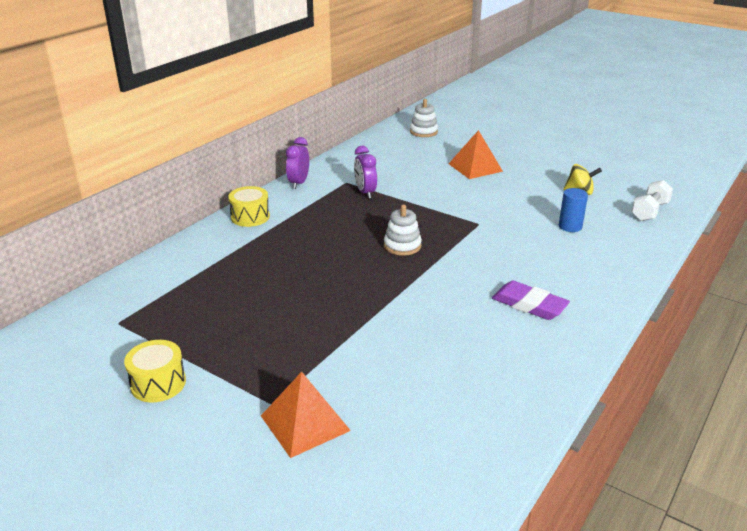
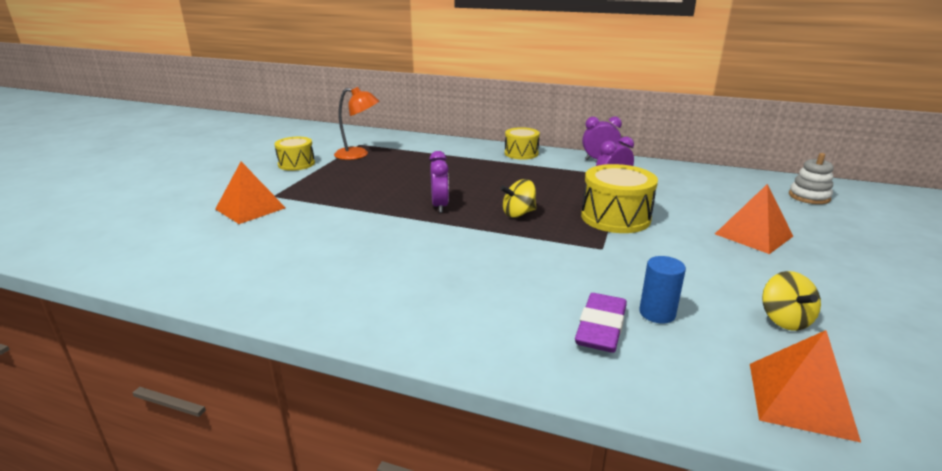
camera: 75 degrees right, 5 degrees down
white stacking toy [384,204,422,256] -> yellow spinning top [500,179,536,218]
purple eraser [492,281,570,320] -> purple eraser moved to [575,293,627,353]
white dumbbell [631,180,673,221] -> orange pyramid [750,330,861,442]
none -> orange lamp [334,87,379,160]
none -> purple clock [429,151,449,213]
none -> yellow drum [581,164,658,233]

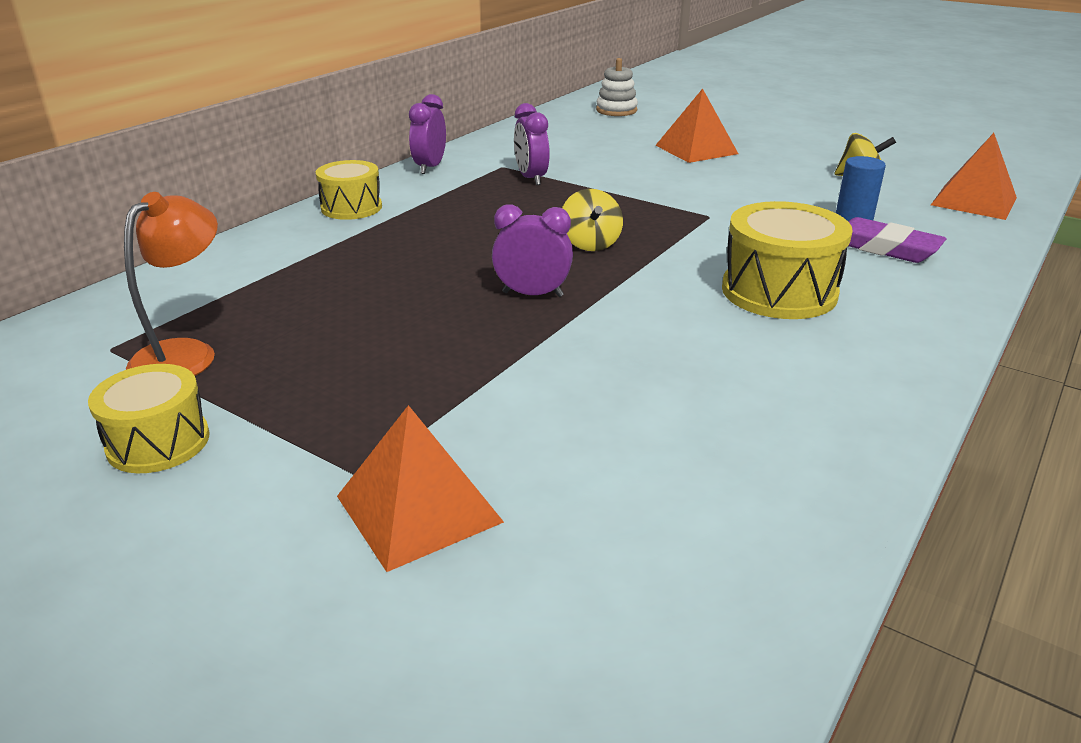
camera: 75 degrees left, 5 degrees up
yellow drum [581,164,658,233] -> yellow drum moved to [722,201,853,319]

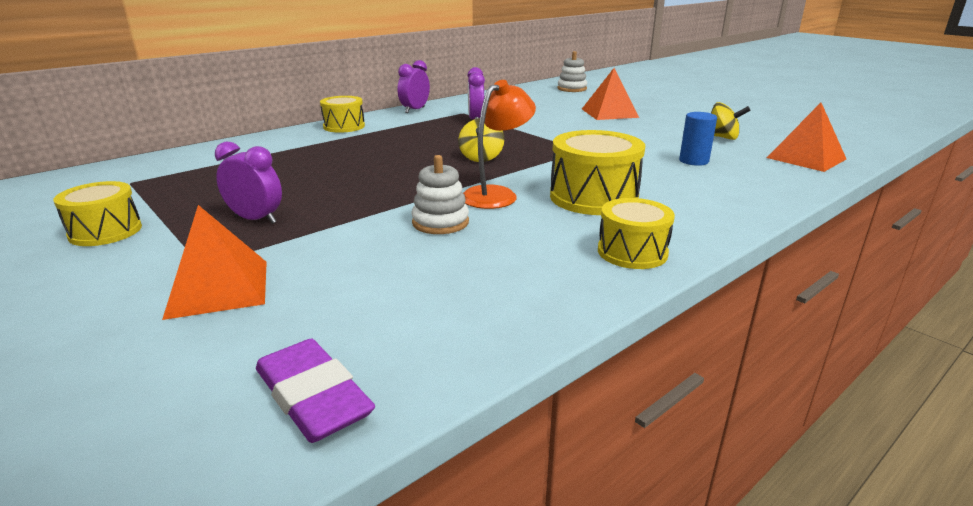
camera: 15 degrees right, 5 degrees down
orange lamp [124,192,218,376] -> orange lamp moved to [463,80,536,209]
purple clock [492,204,573,297] -> purple clock moved to [215,142,282,224]
purple eraser [848,217,947,263] -> purple eraser moved to [256,339,375,443]
none -> white stacking toy [412,155,469,234]
none -> yellow drum [598,198,675,269]

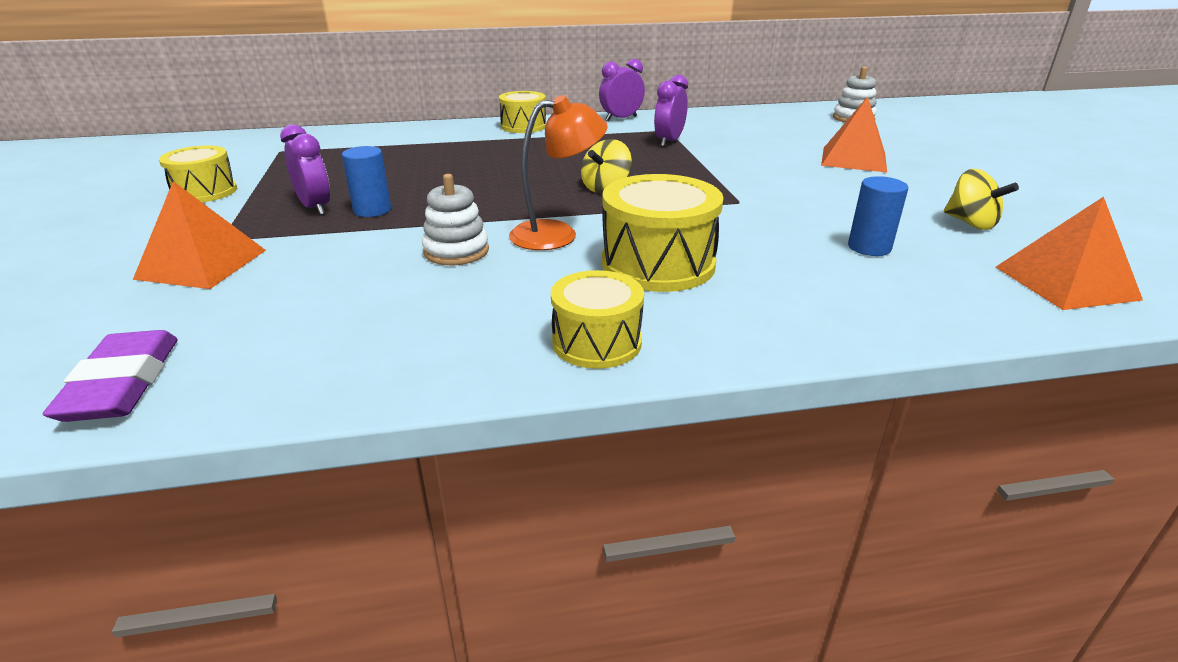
camera: 30 degrees right, 5 degrees up
none -> blue cylinder [342,146,391,217]

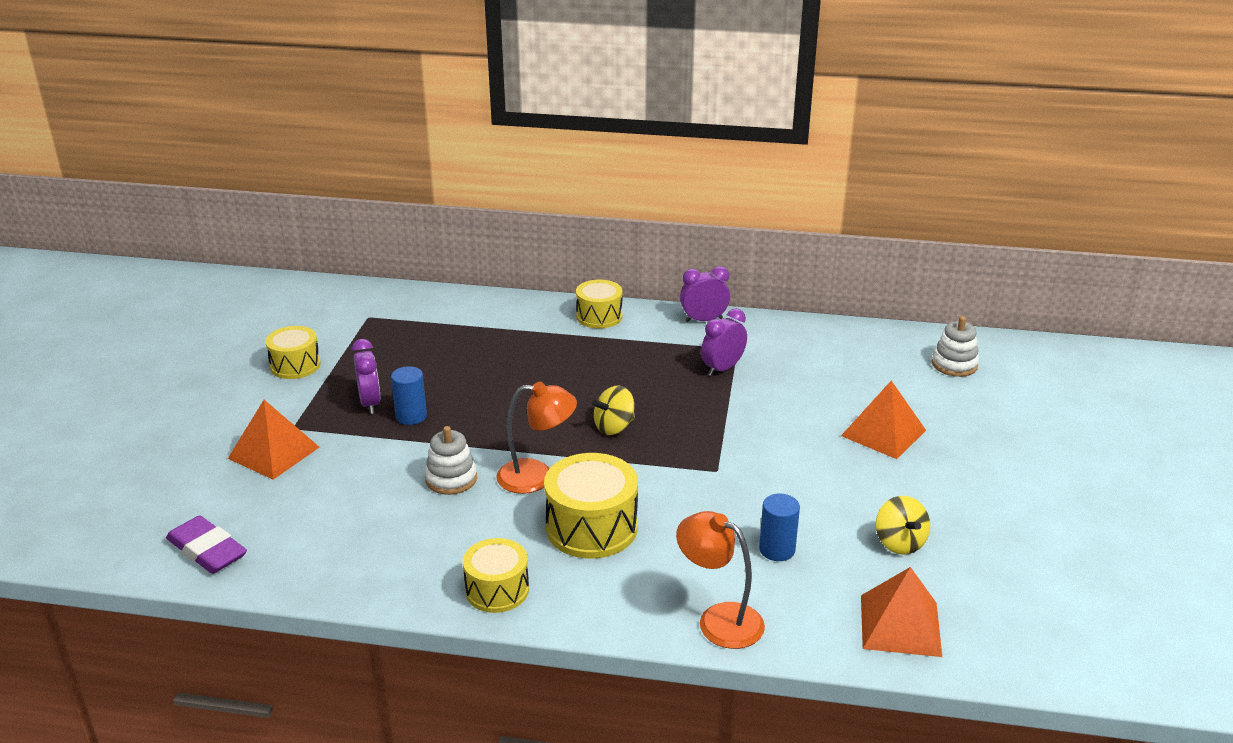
camera: 20 degrees right, 0 degrees up
purple eraser [43,330,178,422] -> purple eraser turned 60 degrees counterclockwise [166,515,247,574]
none -> orange lamp [676,511,765,649]

